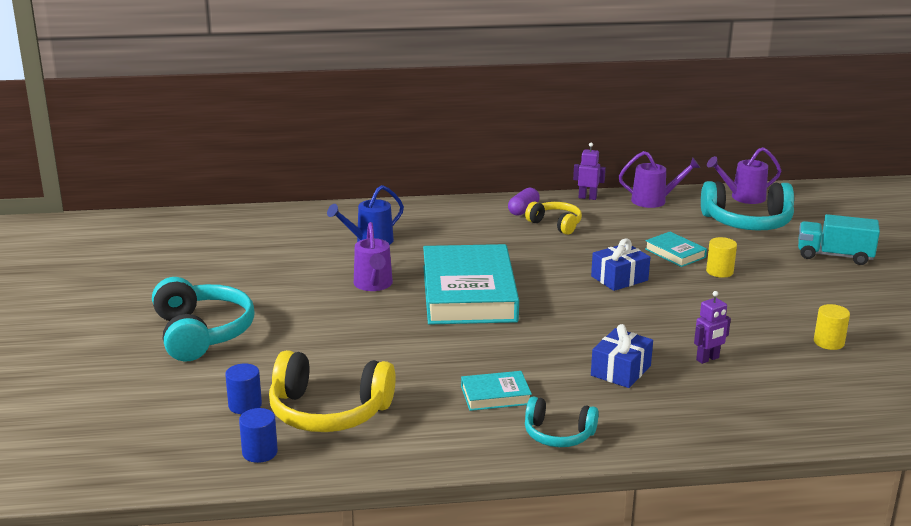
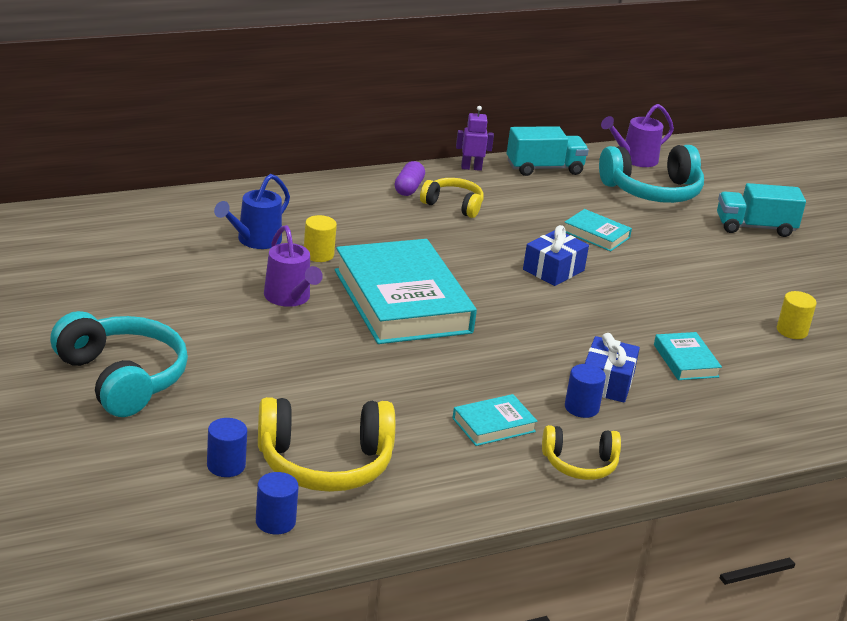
camera: 20 degrees left, 5 degrees up
turquoise headphones [525,396,599,447] -> yellow headphones [542,425,621,480]
purple watering can [619,151,700,208] -> turquoise truck [507,126,589,176]
purple robot [694,291,731,364] -> turquoise book [654,332,722,380]
yellow cylinder [706,237,737,278] -> yellow cylinder moved to [304,215,337,262]
none -> blue cylinder [565,364,606,418]

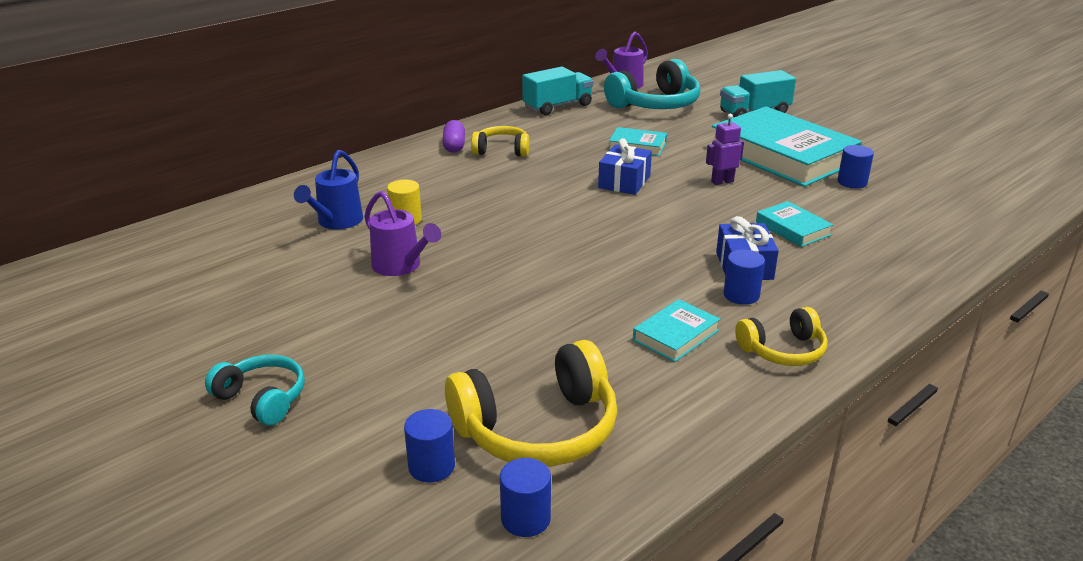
camera: 15 degrees left, 0 degrees up
turquoise headphones [50,311,188,417] -> turquoise headphones [205,355,305,426], size x0.58
turquoise book [335,239,477,344] -> turquoise book moved to [712,106,862,187]
purple robot [456,106,494,171] -> purple robot moved to [706,114,744,185]
yellow cylinder [777,291,817,339] -> blue cylinder [838,145,874,189]

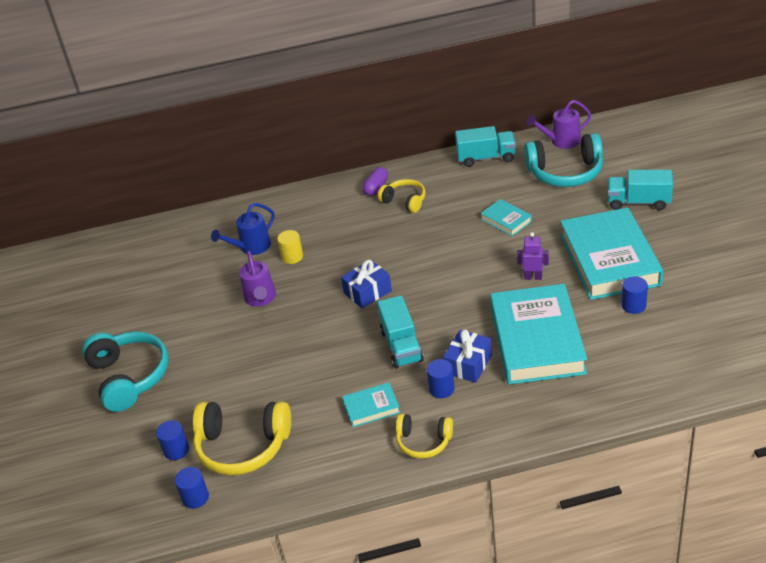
camera: 35 degrees right, 10 degrees up
turquoise headphones [205,355,305,426] -> turquoise headphones [82,331,169,412], size x1.73
blue gift [598,138,652,195] -> blue gift moved to [341,260,392,309]
turquoise book [756,201,833,247] -> turquoise book [490,284,587,385], size x2.27
none -> turquoise truck [377,295,424,368]

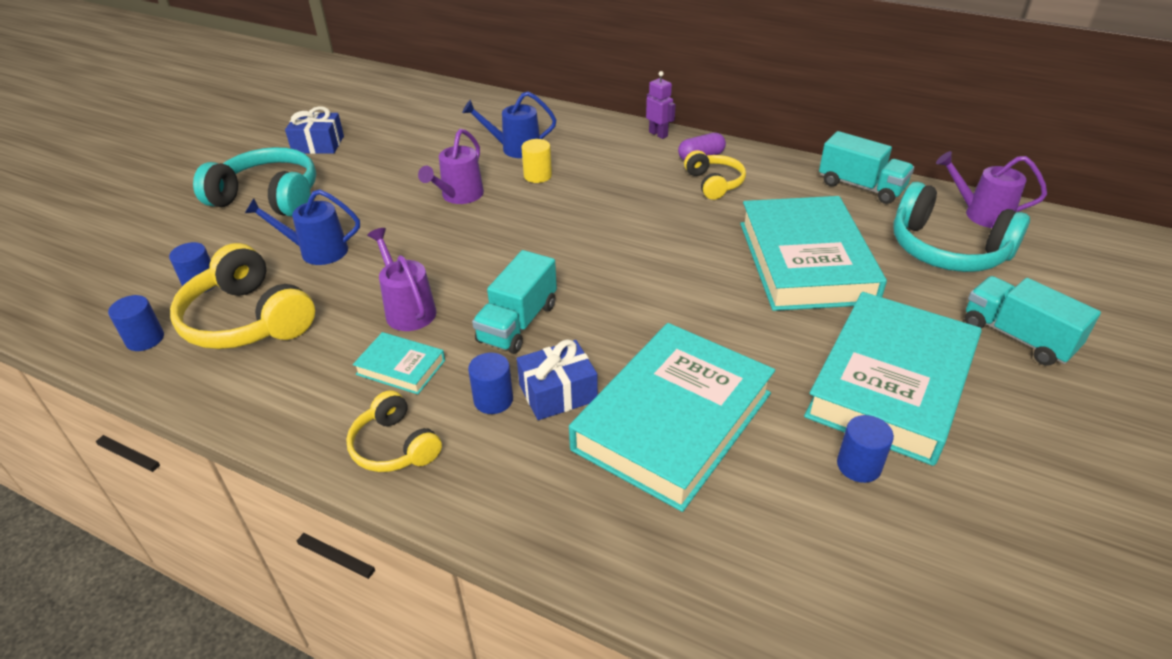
camera: 35 degrees right, 0 degrees up
turquoise headphones [82,331,169,412] -> turquoise headphones turned 90 degrees counterclockwise [193,147,316,217]
blue gift [341,260,392,309] -> blue gift moved to [285,106,344,154]
turquoise book [481,199,532,236] -> turquoise book [740,196,887,311], size x2.27
purple robot [517,232,549,280] -> purple robot moved to [646,71,676,139]
none -> blue watering can [245,189,360,265]
none -> purple watering can [367,228,436,331]

